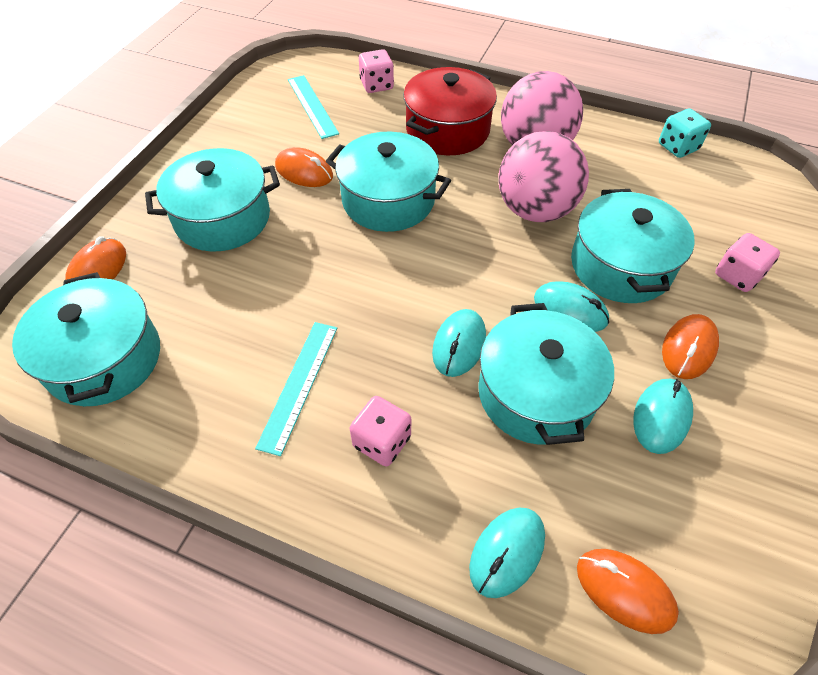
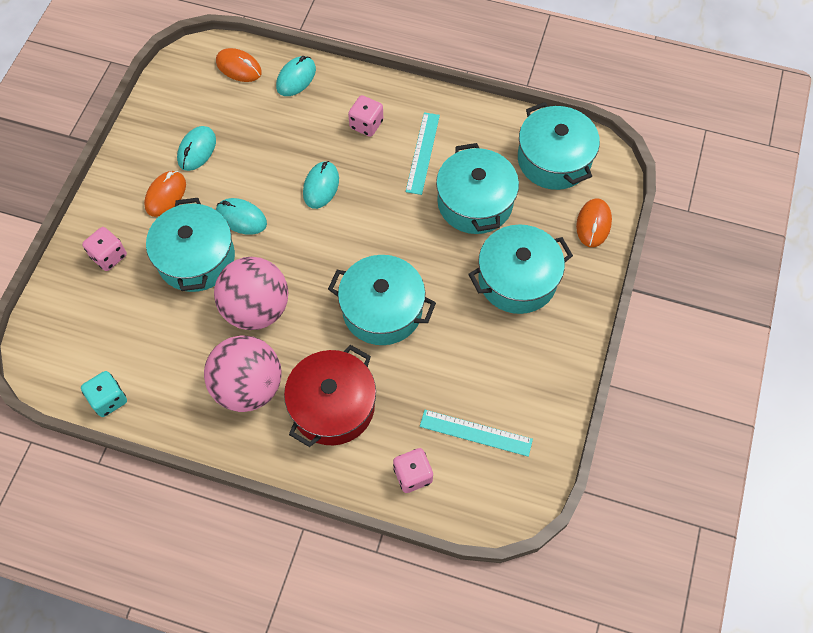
camera: 175 degrees right, 10 degrees up
orange mouse [275,147,333,187] -> none
turquoise ruler [288,75,339,139] -> turquoise ruler turned 45 degrees counterclockwise [420,410,533,457]
turquoise pot [478,303,614,445] -> turquoise pot moved to [436,143,519,234]

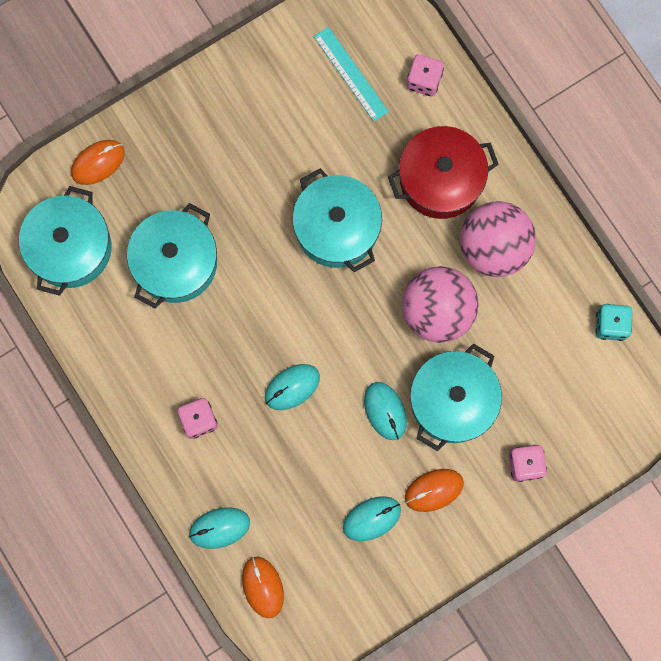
camera: 140 degrees left, 15 degrees up
turquoise ruler [406,112,440,195] -> none
turquoise pot [468,224,573,314] -> none

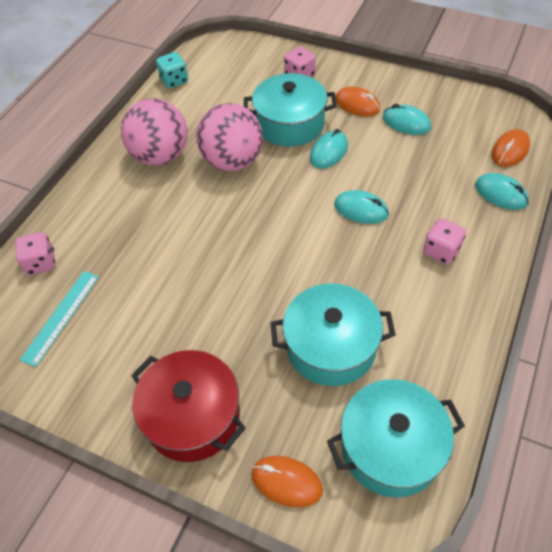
camera: 120 degrees left, 25 degrees down
turquoise pot [292,168,382,272] -> none
red pot [388,126,499,219] -> red pot moved to [131,350,246,462]

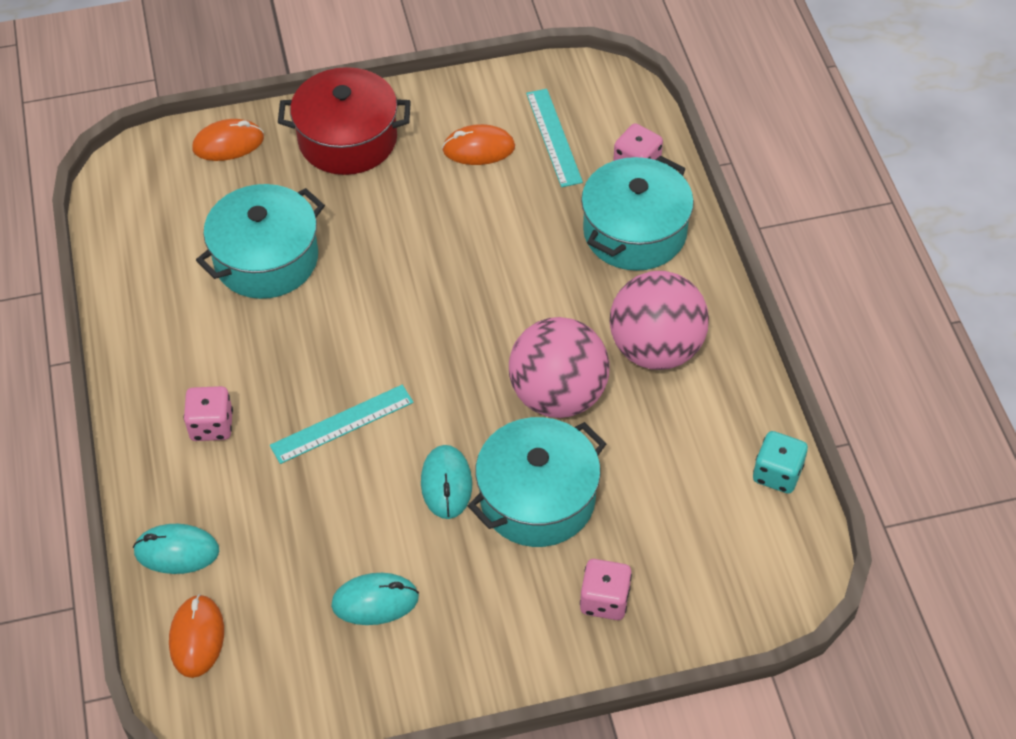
camera: 140 degrees right, 0 degrees up
turquoise pot [327,379,465,498] -> turquoise pot moved to [581,156,694,271]
turquoise mouse [334,190,389,224] -> turquoise ruler [270,385,414,464]
orange mouse [335,86,380,116] -> orange mouse moved to [442,124,515,165]

